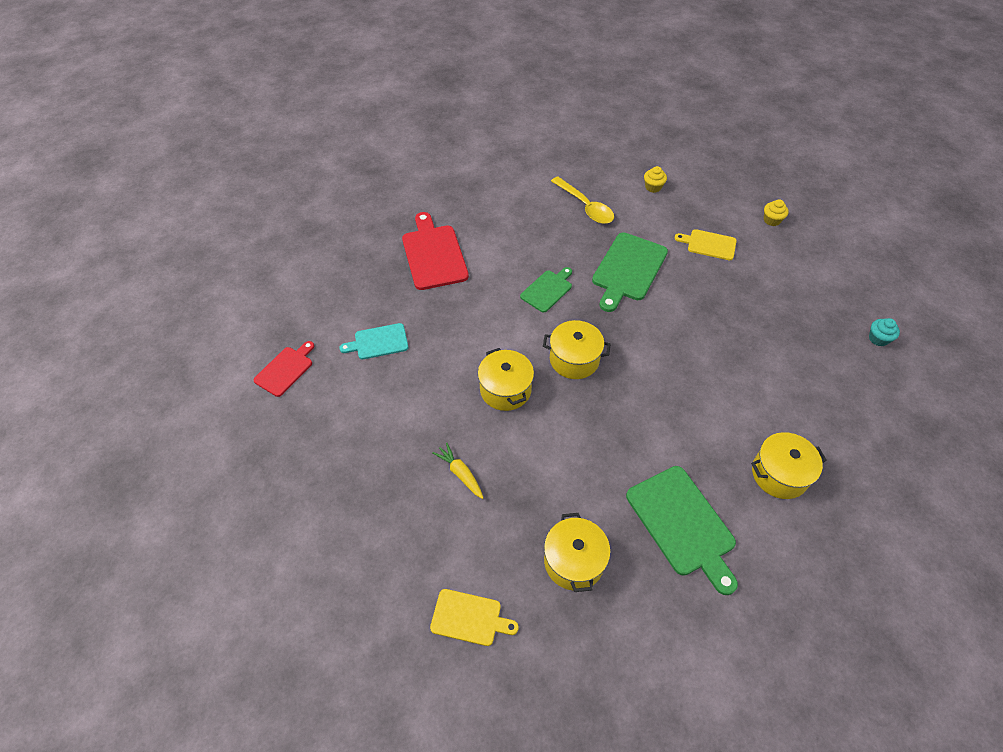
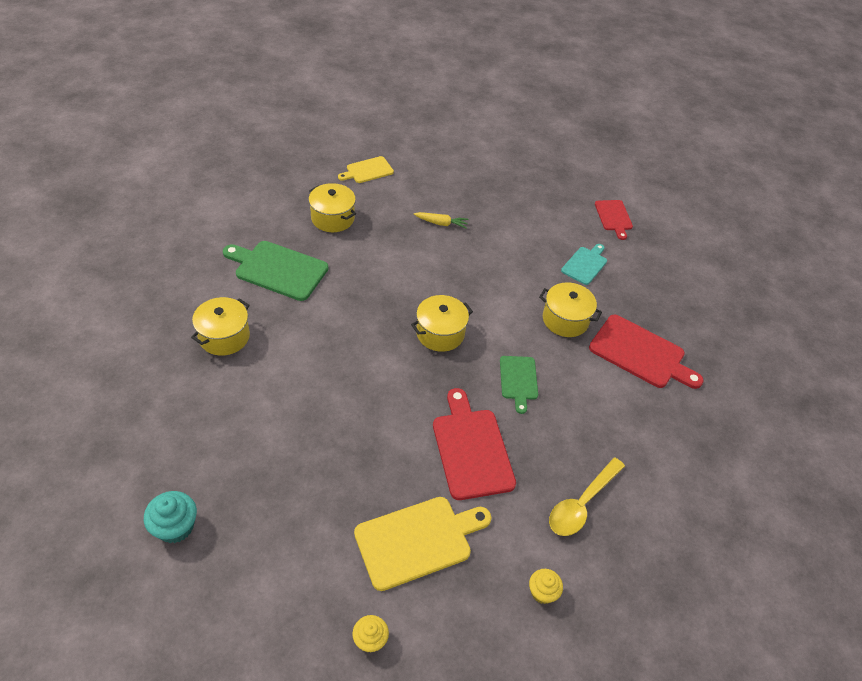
camera: 135 degrees right, 5 degrees down
yellow pot [478,348,534,411] -> yellow pot moved to [539,282,602,337]
yellow spoon [551,177,614,224] -> yellow spoon turned 60 degrees counterclockwise [549,458,625,536]
green cutting board [592,232,668,312] -> red cutting board [433,388,516,500]
yellow cutting board [675,229,737,260] -> yellow cutting board [354,497,491,591], size x1.69
turquoise cupcake [869,318,900,346] -> turquoise cupcake [144,491,197,543], size x1.51

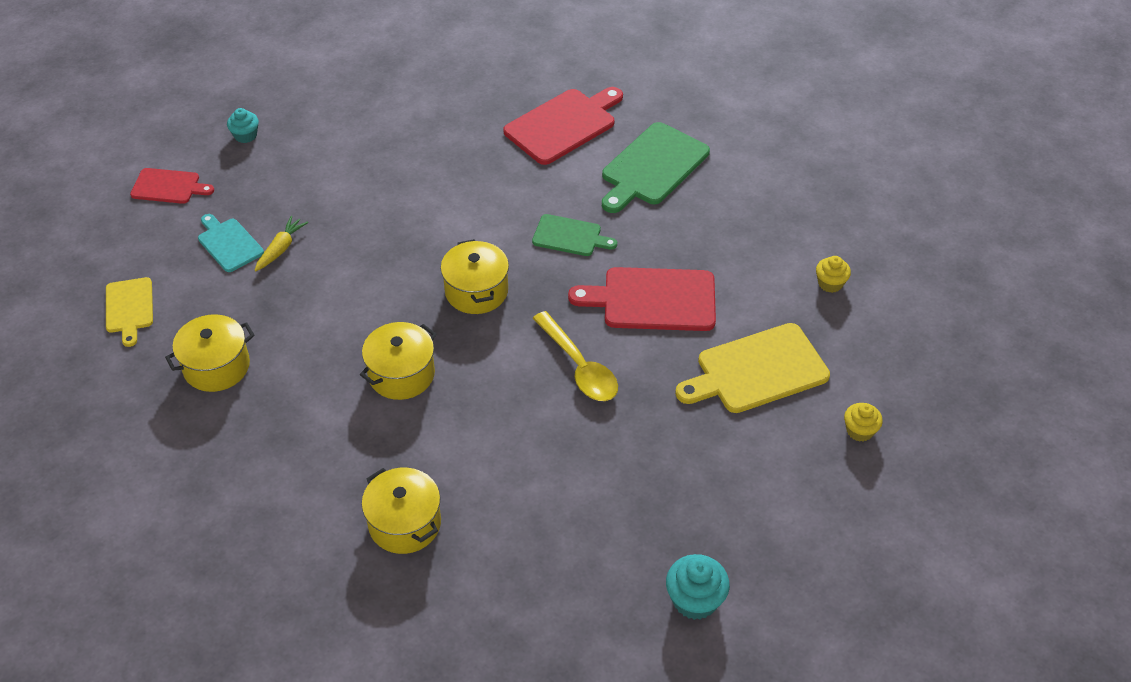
camera: 70 degrees left, 0 degrees up
green cutting board [223,241,328,301] -> green cutting board moved to [602,122,710,213]
yellow cutting board [354,497,491,591] -> yellow cutting board turned 105 degrees counterclockwise [675,323,830,413]
yellow pot [539,282,602,337] -> yellow pot moved to [360,322,436,400]
yellow spoon [549,458,625,536] -> yellow spoon moved to [533,311,618,401]
turquoise cutting board [561,244,607,285] -> turquoise cutting board moved to [198,214,264,272]
red cutting board [595,200,633,240] -> red cutting board moved to [130,168,214,204]
none -> turquoise cupcake [227,108,259,143]

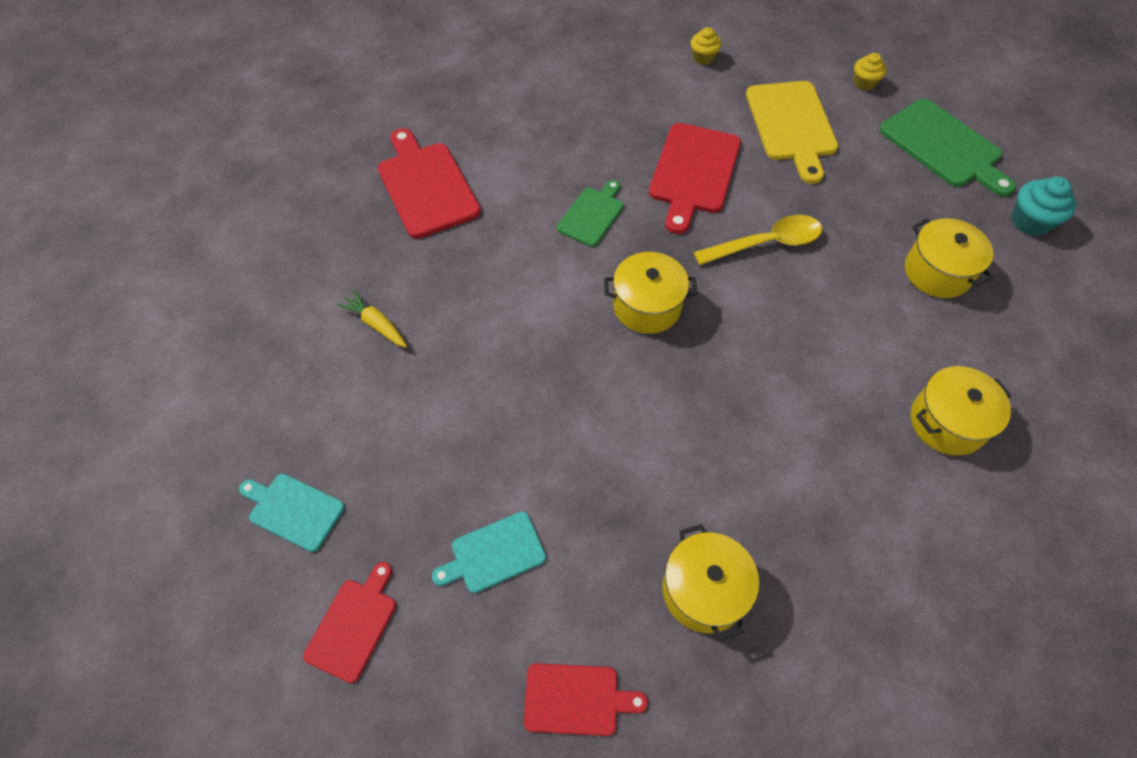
camera: 75 degrees left, 10 degrees up
yellow cutting board [106,277,153,347] -> red cutting board [524,663,648,736]
turquoise cupcake [227,108,259,143] -> turquoise cutting board [239,474,344,552]
yellow carrot [254,216,308,271] -> yellow carrot moved to [337,290,407,348]
yellow pot [360,322,436,400] -> yellow pot moved to [905,218,993,298]
green cutting board [602,122,710,213] -> green cutting board moved to [879,99,1016,197]

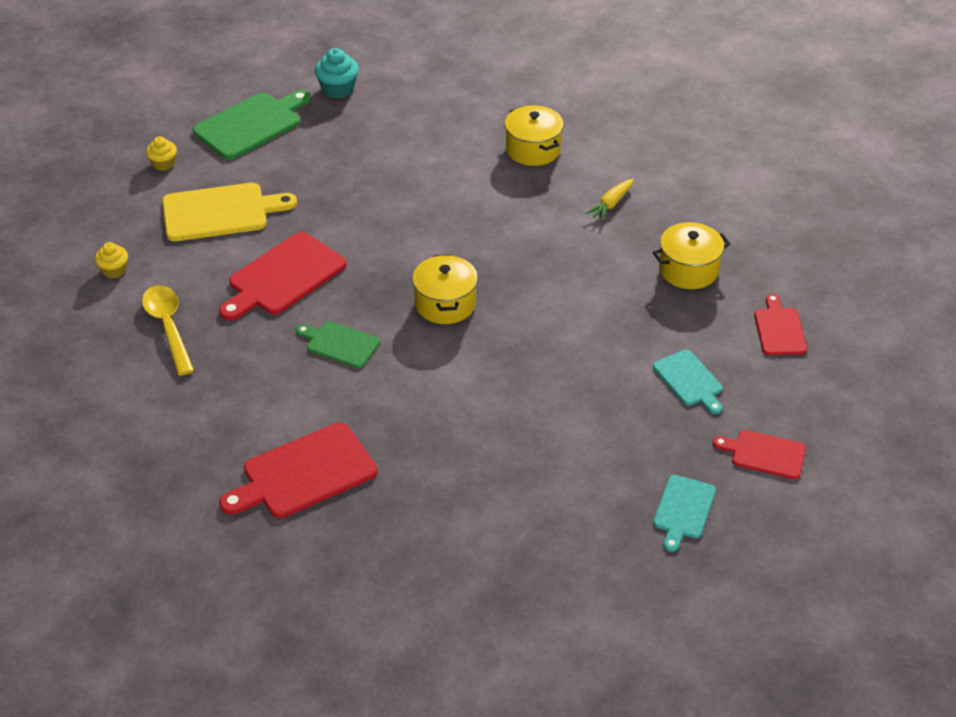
camera: 95 degrees left, 15 degrees down
yellow carrot [337,290,407,348] -> yellow carrot moved to [585,179,634,221]
red cutting board [649,123,741,234] -> red cutting board turned 120 degrees clockwise [219,232,346,321]
yellow spoon [694,215,822,265] -> yellow spoon moved to [142,285,194,376]
yellow pot [905,218,993,298] -> none

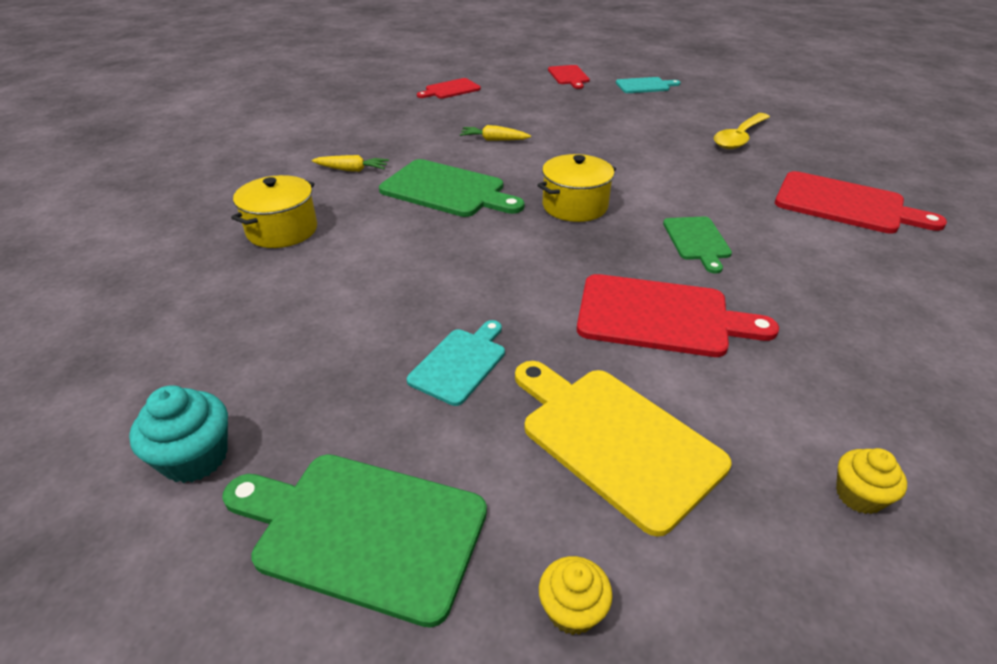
camera: 120 degrees left, 5 degrees down
yellow spoon [142,285,194,376] -> yellow spoon moved to [714,113,770,149]
yellow pot [653,222,730,289] -> none
turquoise cutting board [653,350,723,414] -> turquoise cutting board moved to [407,320,505,406]
none -> green cutting board [379,159,524,217]
none -> yellow carrot [460,125,531,141]

